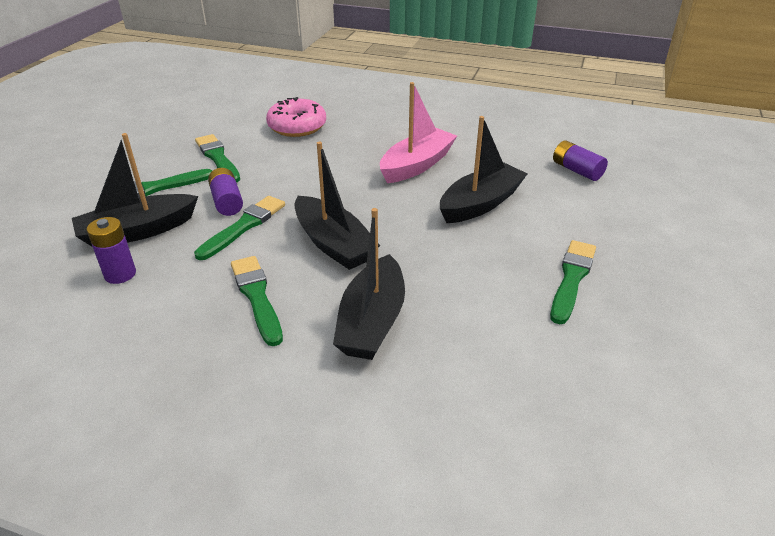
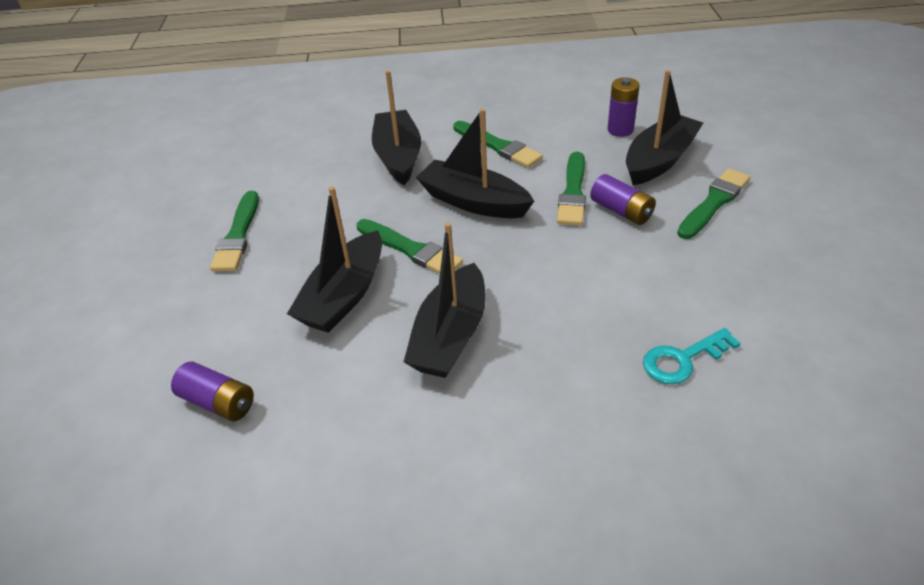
camera: 160 degrees right, 5 degrees up
green brush [195,134,240,182] -> green brush moved to [356,219,463,274]
pink donut [266,97,326,137] -> turquoise key [643,328,741,384]
pink boat [380,82,457,183] -> black boat [404,222,486,378]

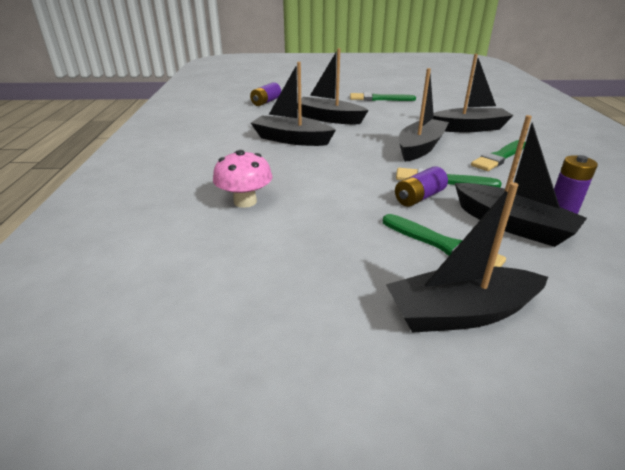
camera: 90 degrees right, 10 degrees down
green brush [356,219,463,274] -> none
turquoise key [643,328,741,384] -> pink mushroom [213,150,273,208]
none -> black boat [386,182,548,333]

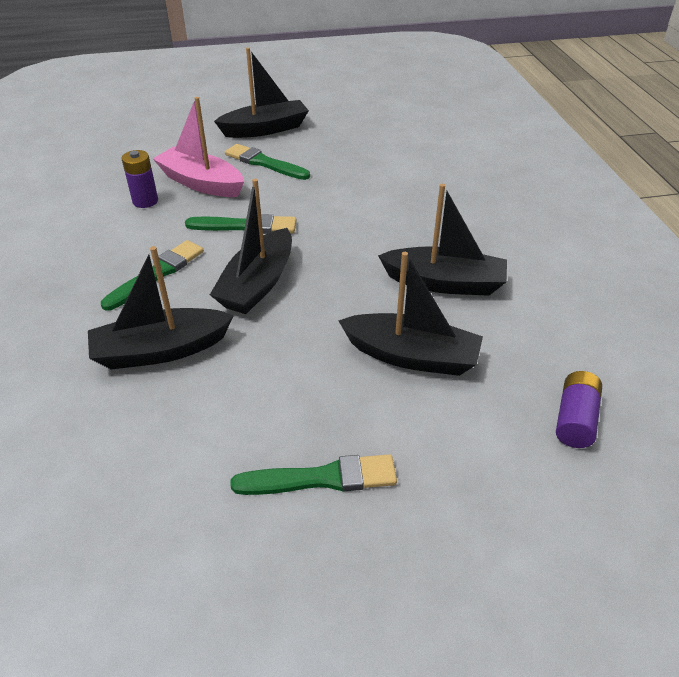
camera: 170 degrees right, 10 degrees up
pink mushroom [213,150,273,208] -> none
purple battery [395,166,448,207] -> none
black boat [455,115,587,247] -> pink boat [153,97,244,197]

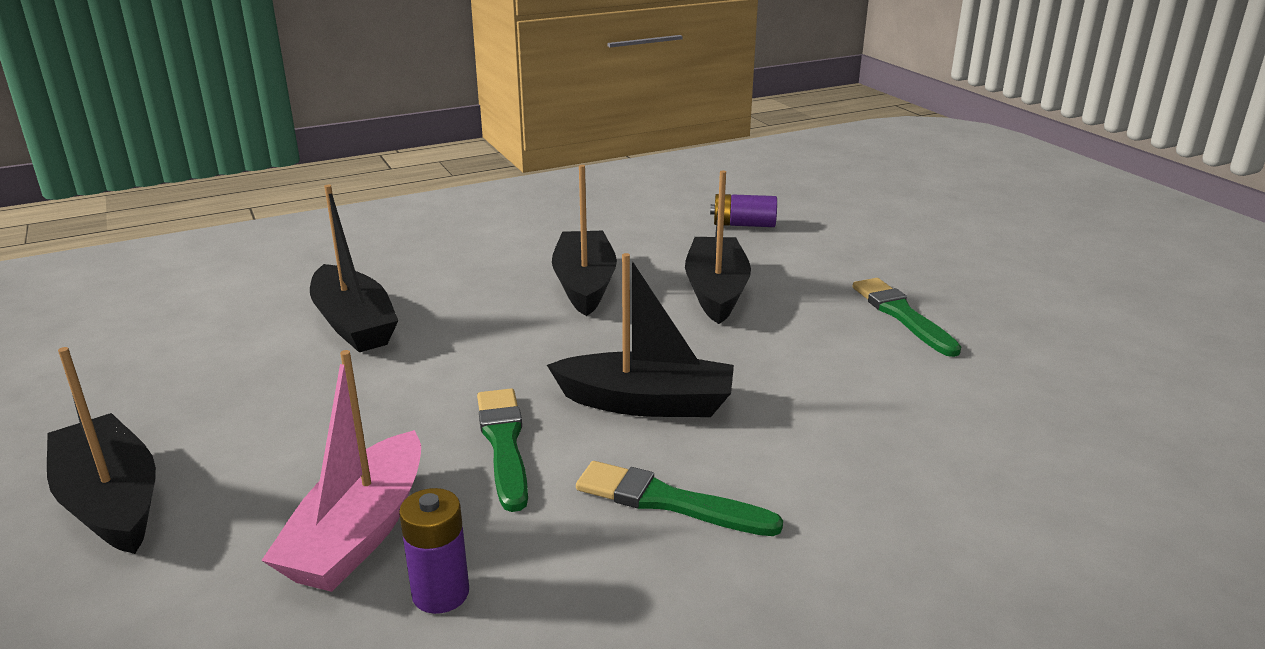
camera: 105 degrees left, 15 degrees down
black boat [88,246,234,369] -> black boat moved to [310,185,398,352]
green brush [225,144,310,180] -> none

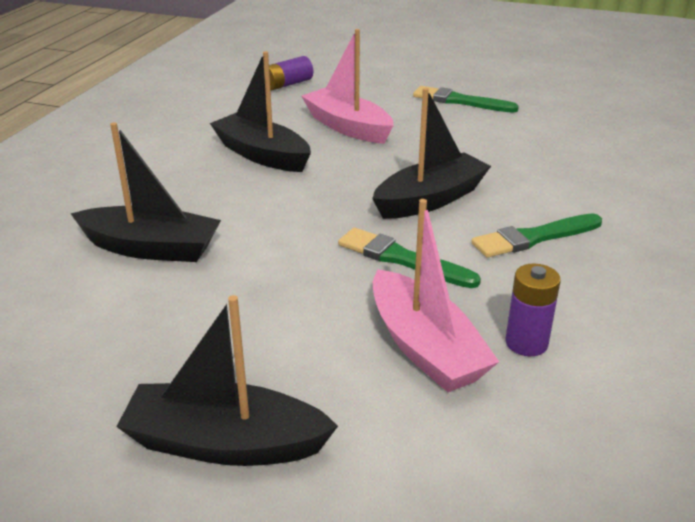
camera: 45 degrees left, 5 degrees up
black boat [685,171,751,324] -> pink boat [301,29,394,144]

